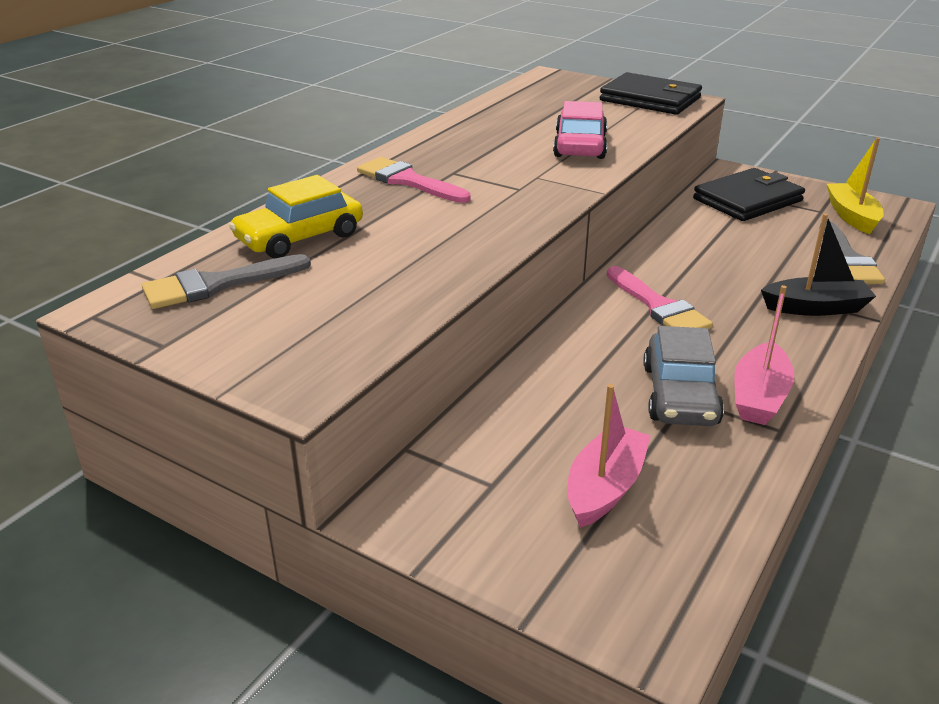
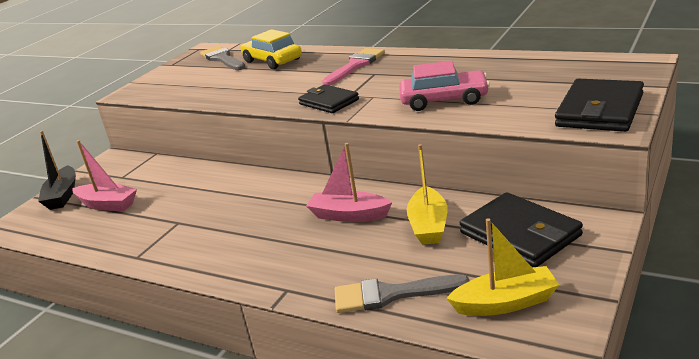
camera: 90 degrees right, 5 degrees down
pink brush [607,266,713,329] -> none
grey car [643,326,724,426] -> none
pink boat [734,285,794,425] -> pink boat moved to [306,143,392,222]
black boat [761,214,876,316] -> black boat moved to [38,131,76,210]
none -> black wallet [298,85,359,113]
none -> yellow boat [407,144,448,245]

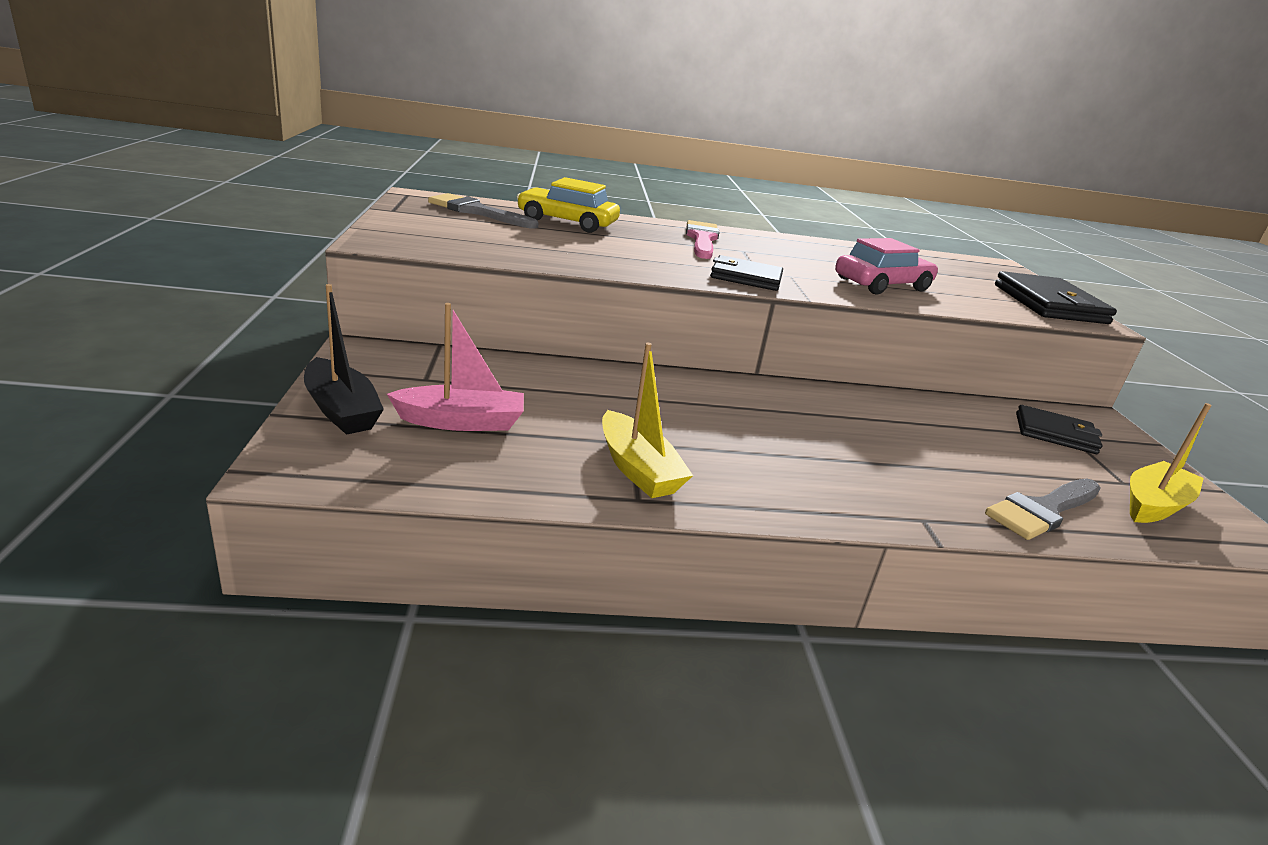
camera: 40 degrees left, 0 degrees up
pink boat [306,143,392,222] -> none
yellow boat [407,144,448,245] -> yellow boat moved to [602,343,693,498]
black wallet [460,192,583,267] -> black wallet [1016,405,1102,454], size x0.65

